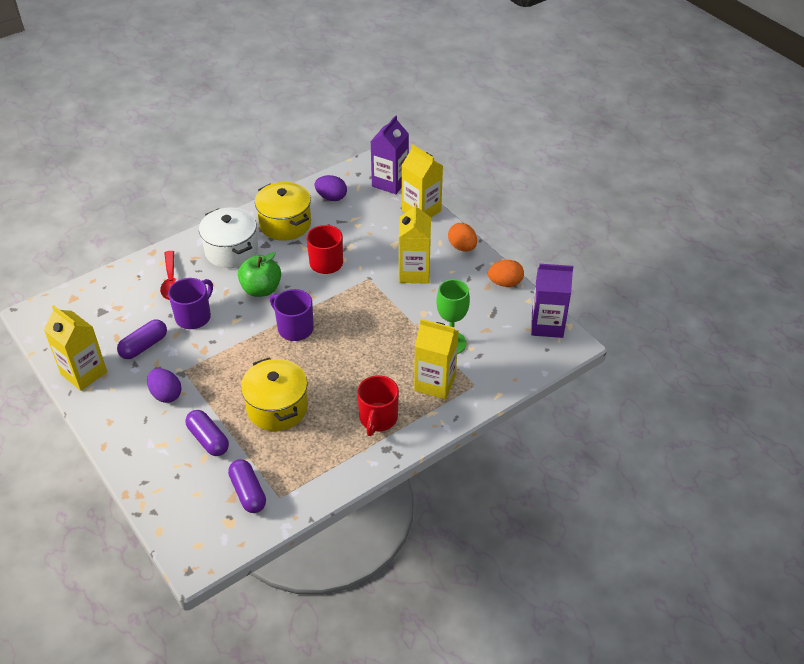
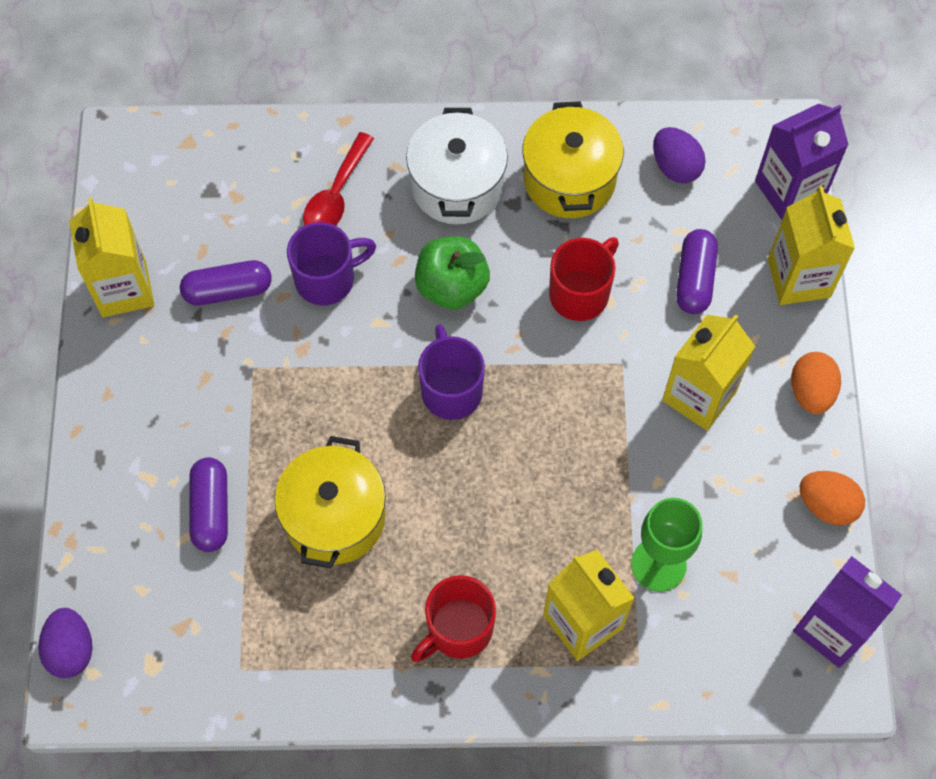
camera: 35 degrees right, 20 degrees up
purple egg [147,368,182,403] -> purple egg moved to [38,608,93,678]
purple capsule [228,459,266,513] -> purple capsule moved to [676,229,718,314]

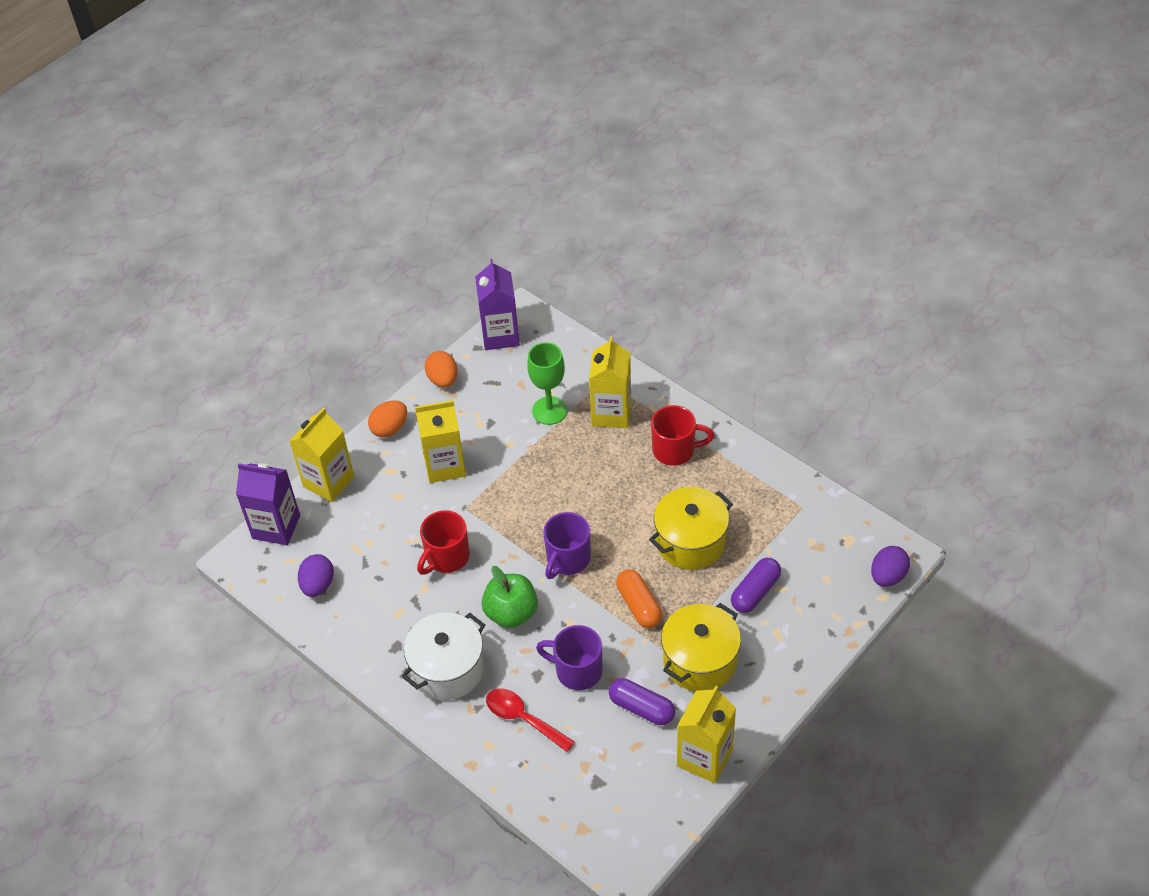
camera: 135 degrees left, 15 degrees down
red spoon [303,132,374,226] -> red spoon turned 120 degrees counterclockwise [486,688,575,752]
yellow pot [522,101,624,218] -> yellow pot moved to [661,603,741,692]
red mug [549,237,619,321] -> red mug turned 45 degrees counterclockwise [417,510,470,575]
purple capsule [676,229,718,314] -> none
none -> orange capsule [616,569,662,628]

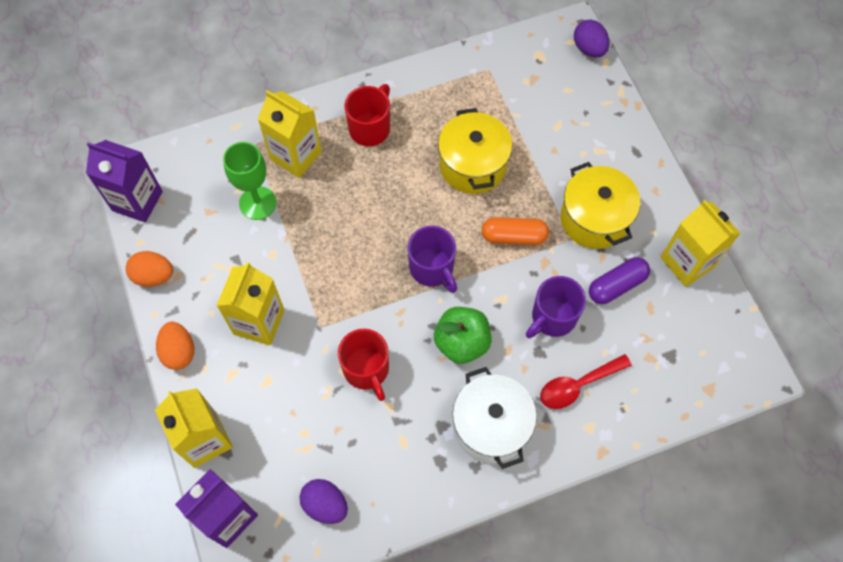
camera: 65 degrees left, 15 degrees up
purple capsule [731,558,781,613] -> none

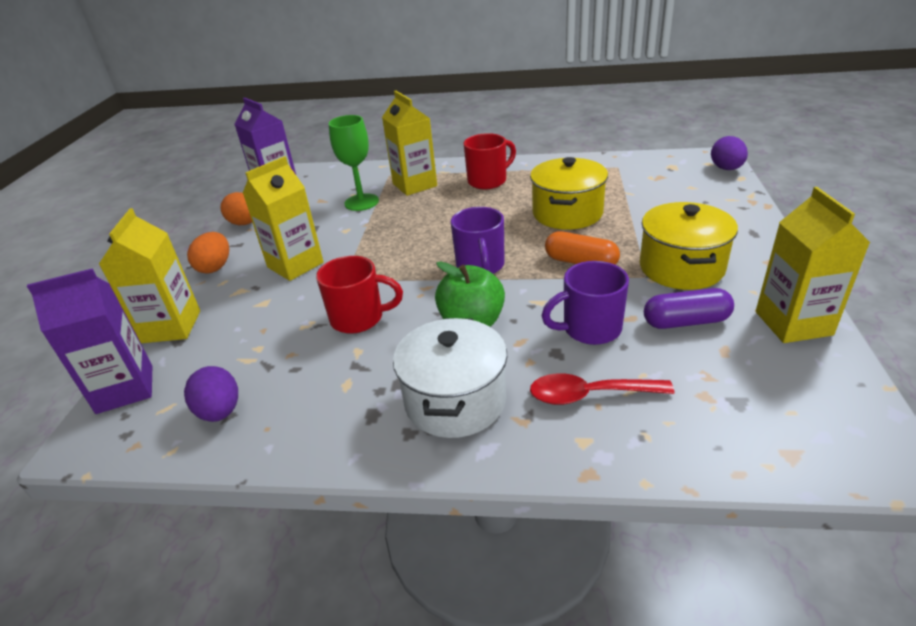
camera: 30 degrees right, 30 degrees down
red mug [338,329,389,401] -> red mug turned 90 degrees counterclockwise [316,256,403,334]

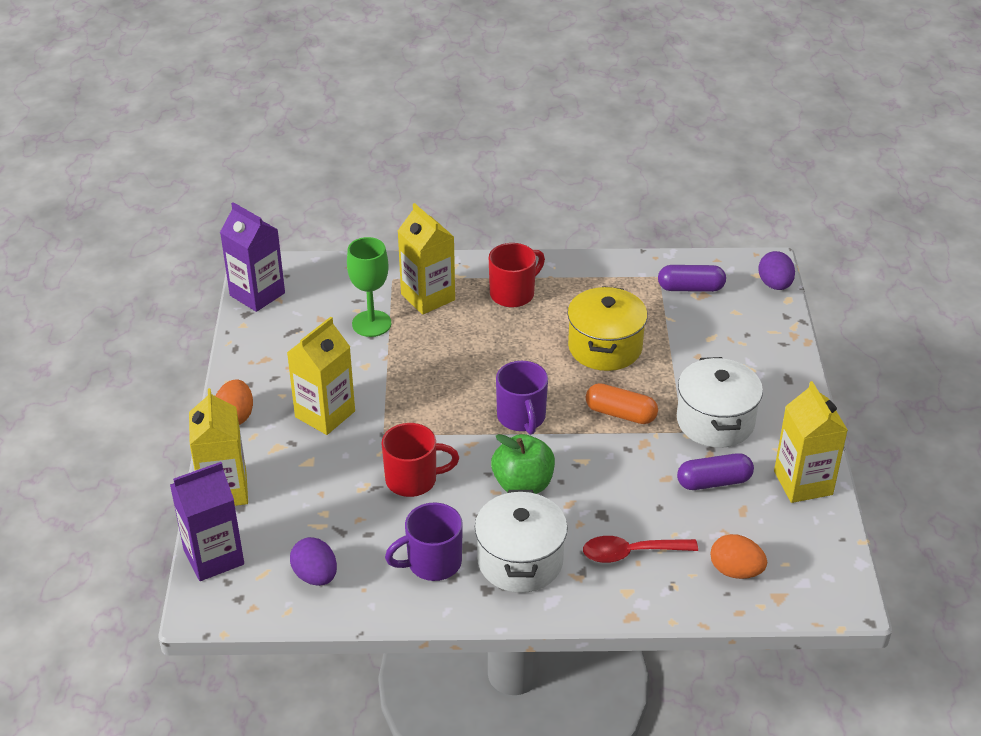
camera: 10 degrees left, 5 degrees up
orange egg [220,192,252,225] -> orange egg moved to [711,534,767,579]
purple mug [542,261,629,345] -> purple mug moved to [385,503,463,581]
yellow pot [640,202,738,290] -> white pot [677,357,763,448]
none -> purple capsule [658,265,726,292]

